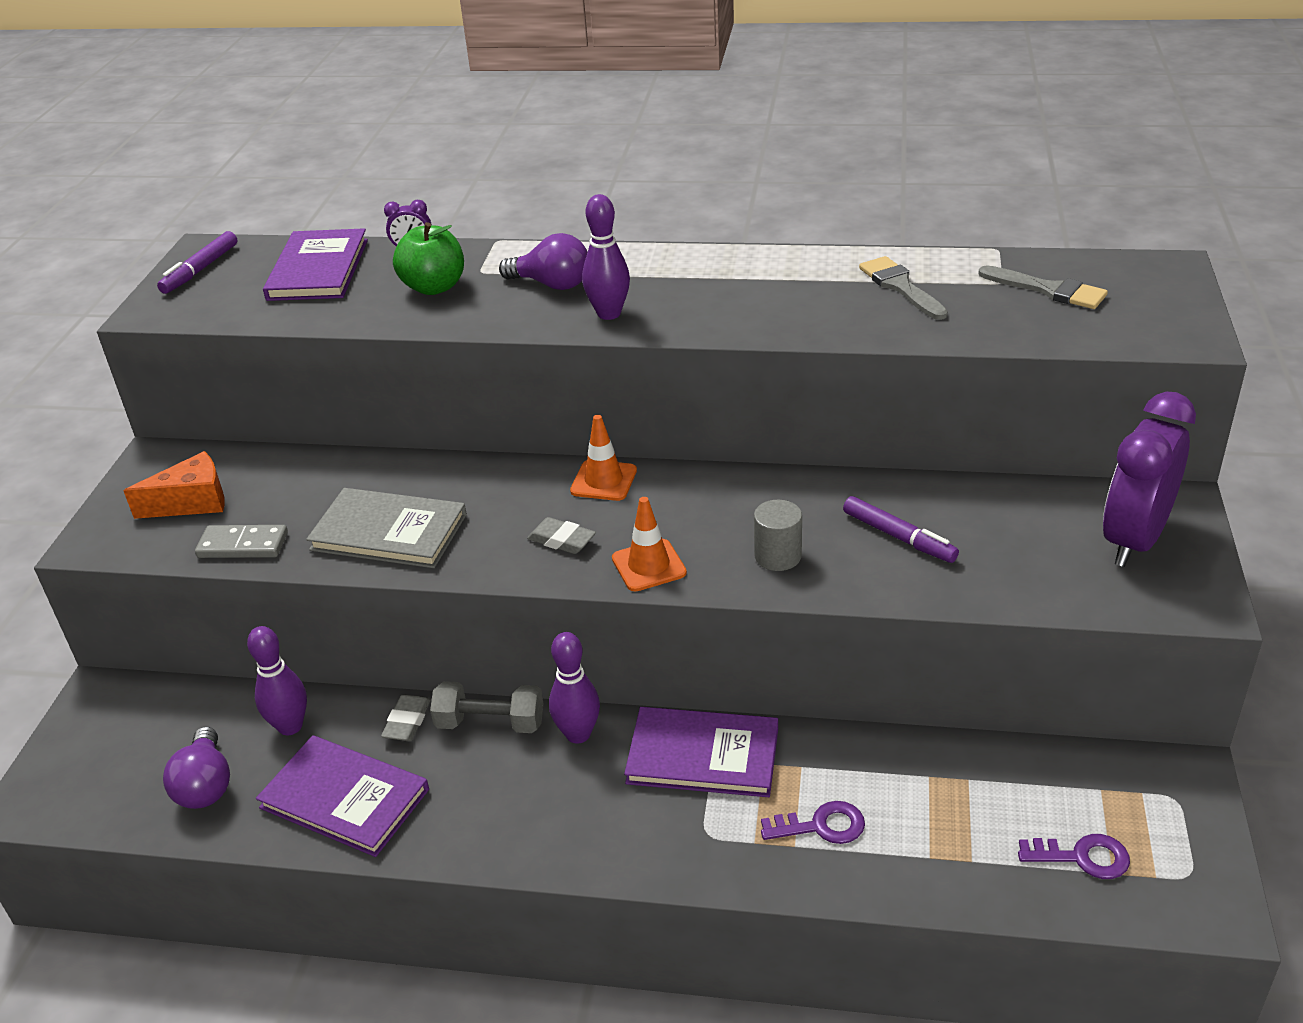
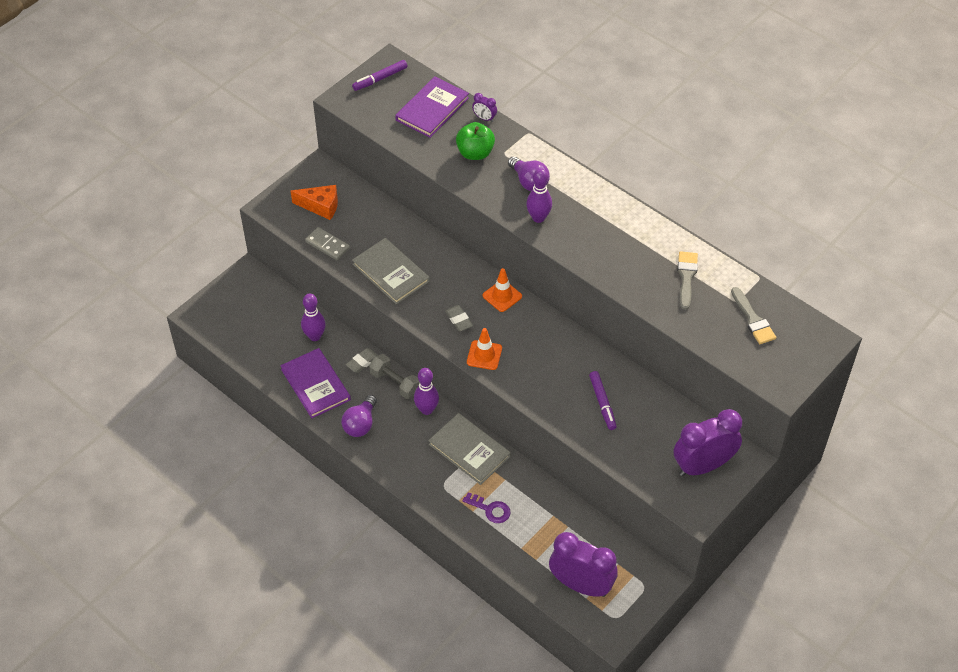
camera: 30 degrees right, 15 degrees up
purple light bulb [163,727,230,809] -> purple light bulb moved to [341,395,377,437]
purple book [624,707,778,797] -> grey book [428,413,511,485]
grey cylinder [754,500,802,571] -> none
purple key [1018,834,1130,879] -> purple clock [549,532,618,597]

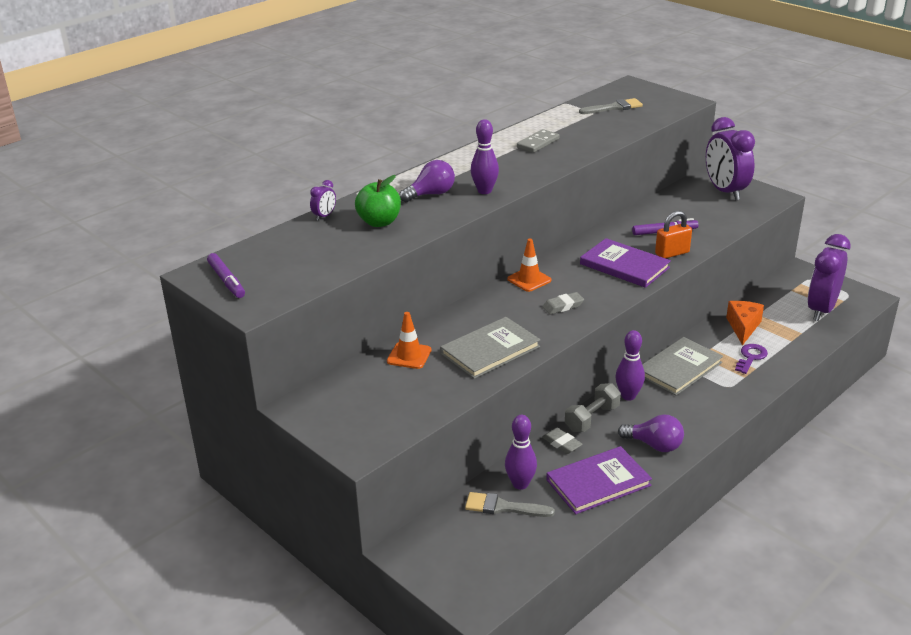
camera: 85 degrees left, 20 degrees down
orange cheese [291,185,338,220] -> orange cheese moved to [726,301,764,346]
grey domino [305,227,350,260] -> grey domino moved to [517,129,560,153]
purple book [395,76,469,138] -> purple book moved to [580,238,671,288]
orange traffic cone [467,328,502,370] -> orange traffic cone moved to [387,312,432,369]
grey brush [677,251,698,310] -> grey brush moved to [465,492,555,517]
none -> orange padlock [655,211,692,258]

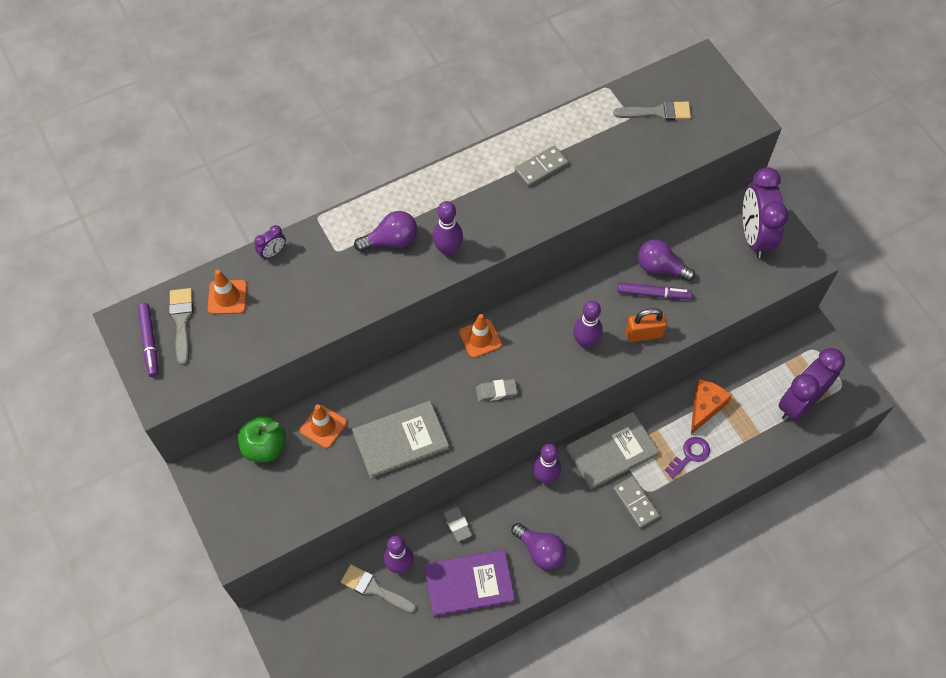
camera: 15 degrees right, 30 degrees up
green apple [355,175,401,227] -> green apple moved to [238,415,286,462]
grey dumbbell [565,383,621,432] -> none
purple book [580,238,671,288] -> purple bowling pin [573,301,603,348]
none -> grey brush [169,288,193,365]
none -> orange traffic cone [207,270,247,314]
none -> grey domino [613,476,660,528]
none -> purple light bulb [638,239,695,281]

